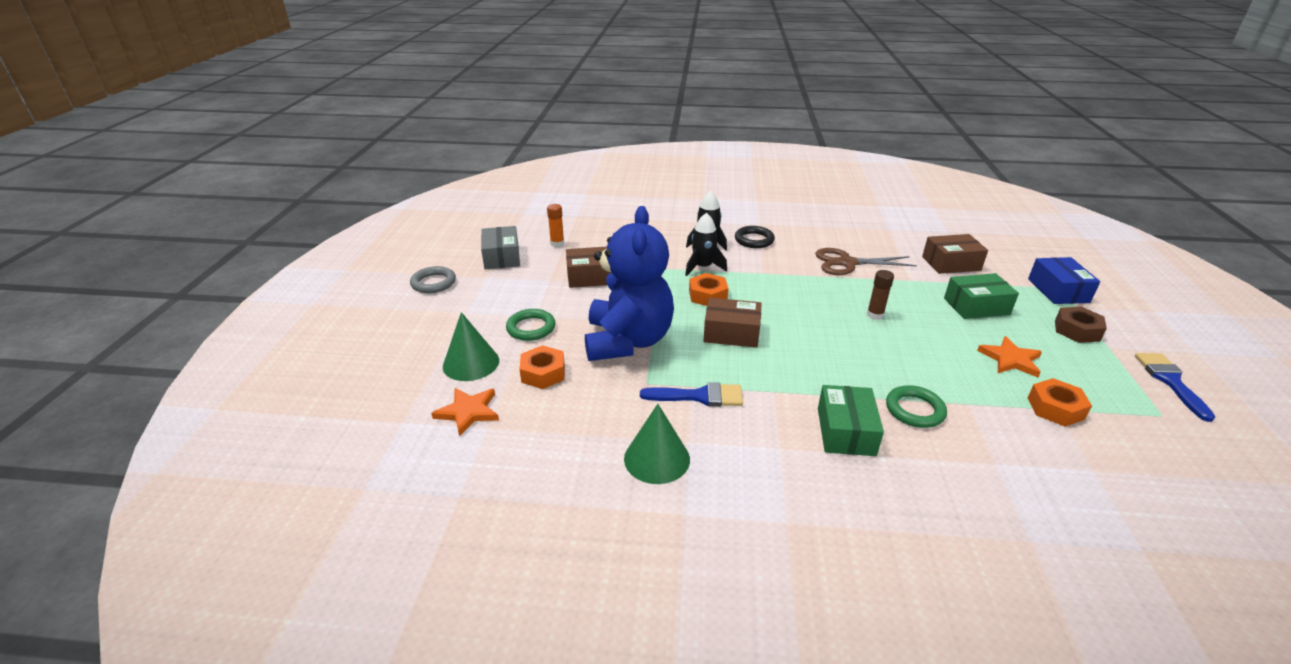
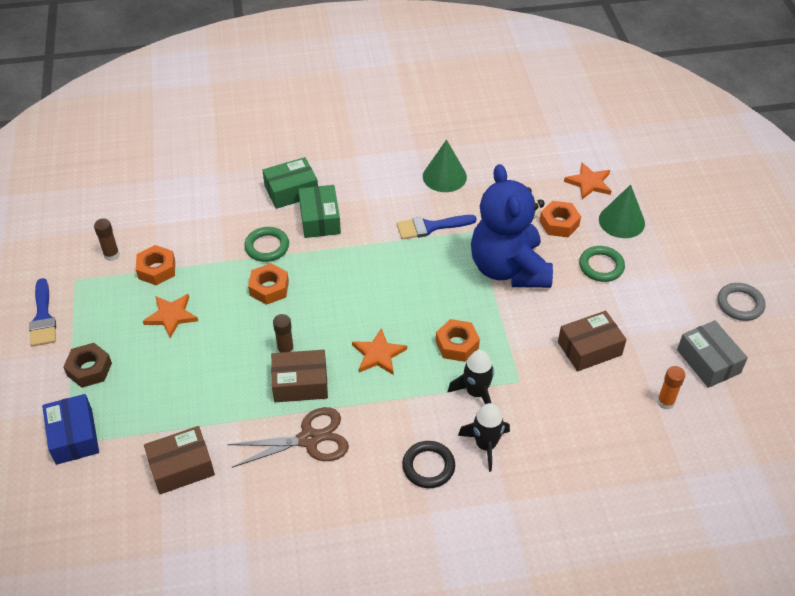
camera: 165 degrees right, 15 degrees up
brown box [704,298,762,348] -> brown box moved to [271,350,328,402]
green box [944,273,1019,319] -> green box moved to [262,157,318,209]
none -> brown glue stick [94,218,120,261]
none -> orange nut [248,263,289,305]
none -> orange star [352,328,407,375]

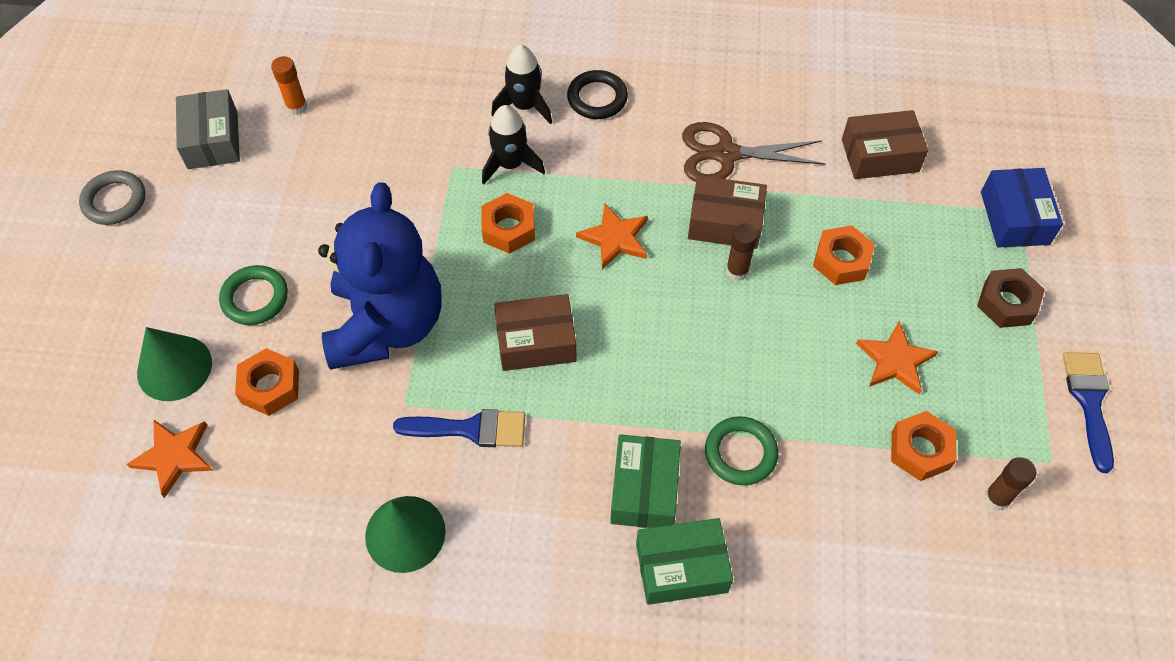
camera: 165 degrees left, 10 degrees up
orange nut [248,263,289,305] -> orange nut moved to [813,225,875,285]
brown box [558,311,627,372] -> brown box moved to [494,294,577,371]

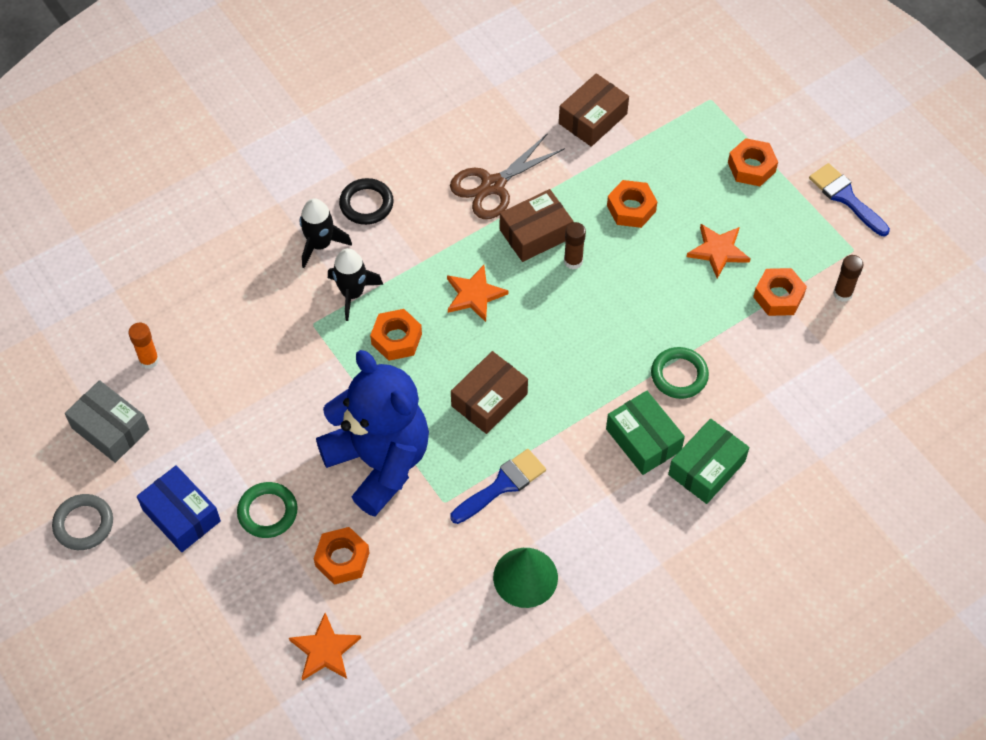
camera: 40 degrees left, 0 degrees up
green cone [137,327,212,401] -> none
brown nut [977,268,1045,328] -> orange nut [728,138,778,186]
blue box [981,168,1063,248] -> blue box moved to [137,466,221,552]

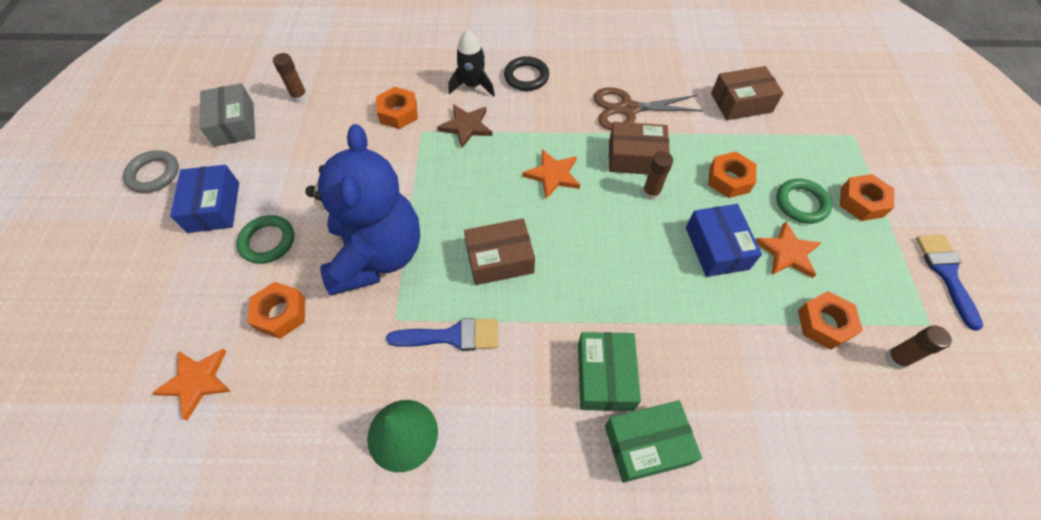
camera: 35 degrees right, 0 degrees up
orange glue stick [128,323,159,369] -> brown glue stick [273,53,308,103]
black rocket [328,248,383,321] -> brown star [437,104,492,148]
orange nut [370,309,422,361] -> orange nut moved to [376,87,418,129]
green ring [651,347,709,399] -> green ring moved to [776,179,832,224]
none -> blue box [686,204,762,277]

